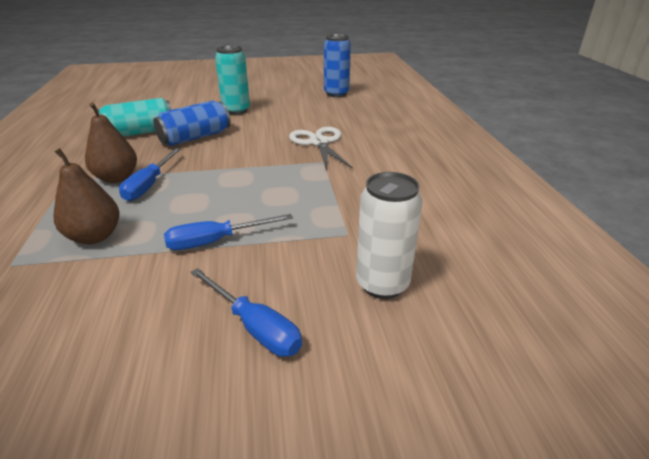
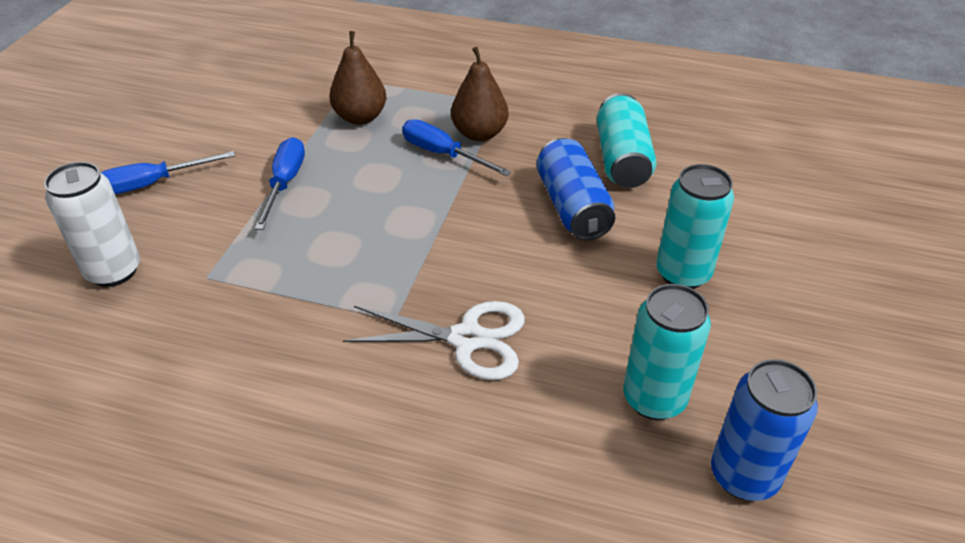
camera: 115 degrees right, 10 degrees up
none -> turquoise can [623,284,711,420]

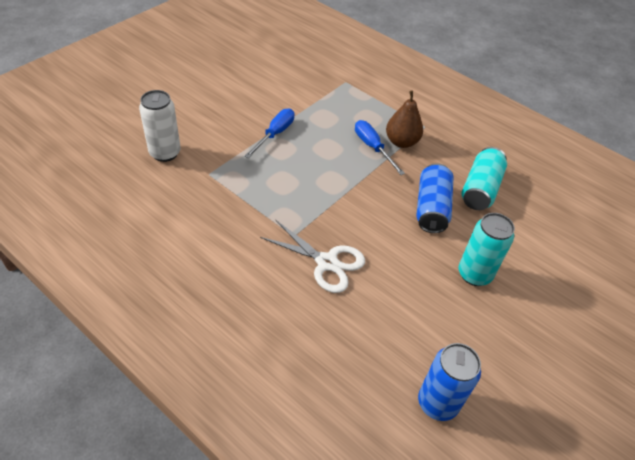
camera: 20 degrees right, 5 degrees up
blue screwdriver [101,151,235,194] -> none
brown pear [330,31,386,125] -> none
turquoise can [623,284,711,420] -> none

